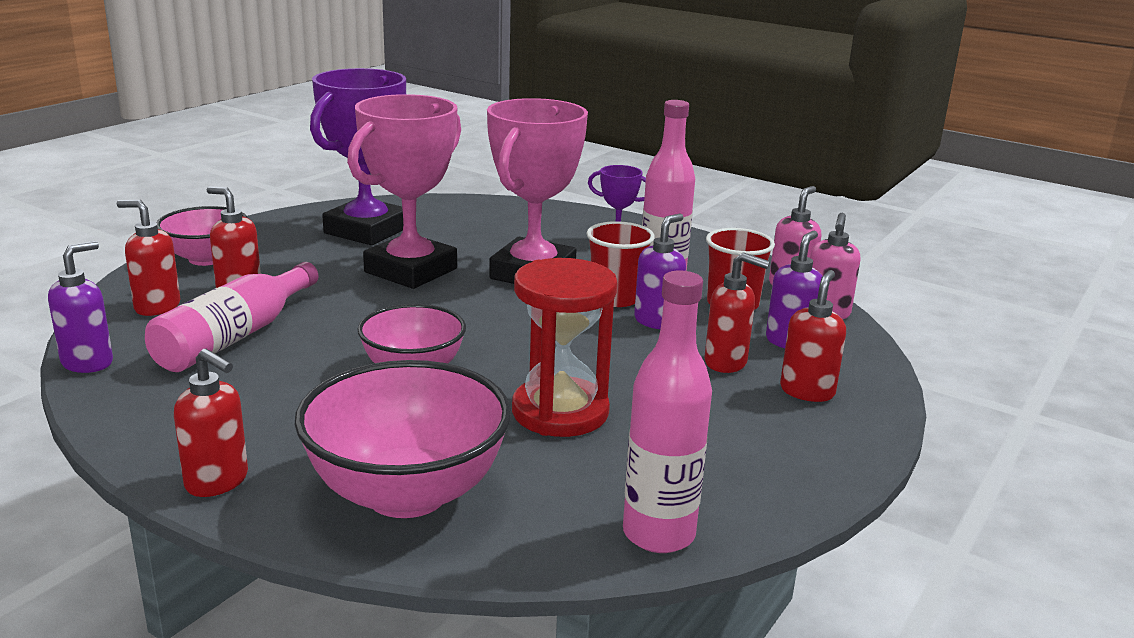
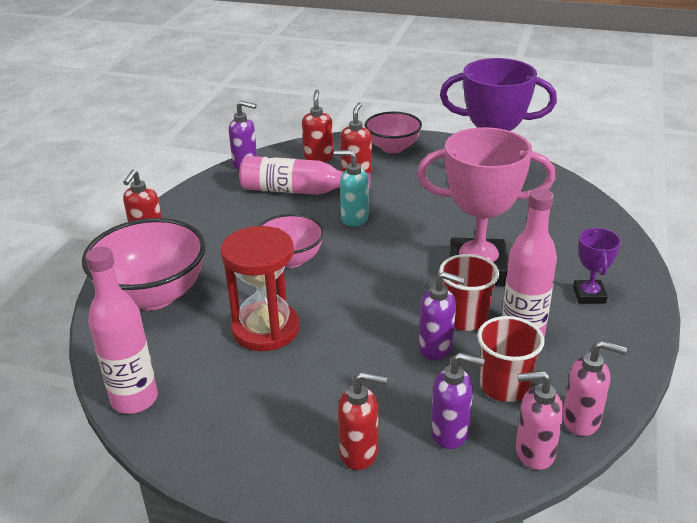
camera: 75 degrees right, 10 degrees up
pink trophy [347,94,461,289] -> none
red soap dispenser [705,252,770,373] -> none
none -> turquoise soap dispenser [334,150,369,227]

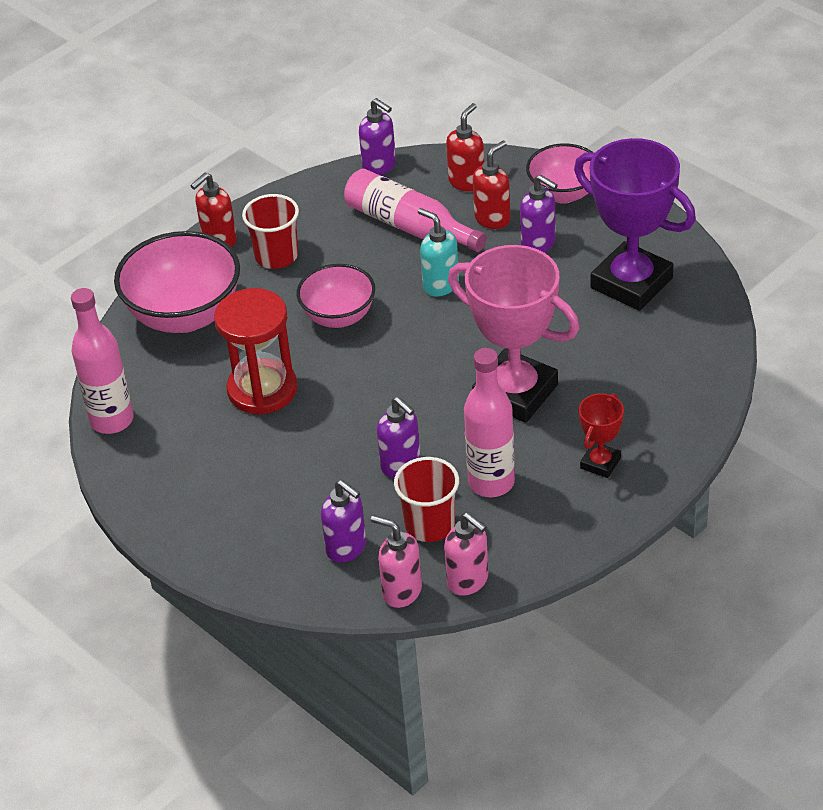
camera: 30 degrees right, 10 degrees up
red soap dispenser [338,372,387,470] -> none
red cup [439,254,499,331] -> red cup moved to [242,194,299,269]
purple trophy [573,228,621,304] -> red trophy [578,393,624,478]
none -> purple soap dispenser [520,175,558,252]

